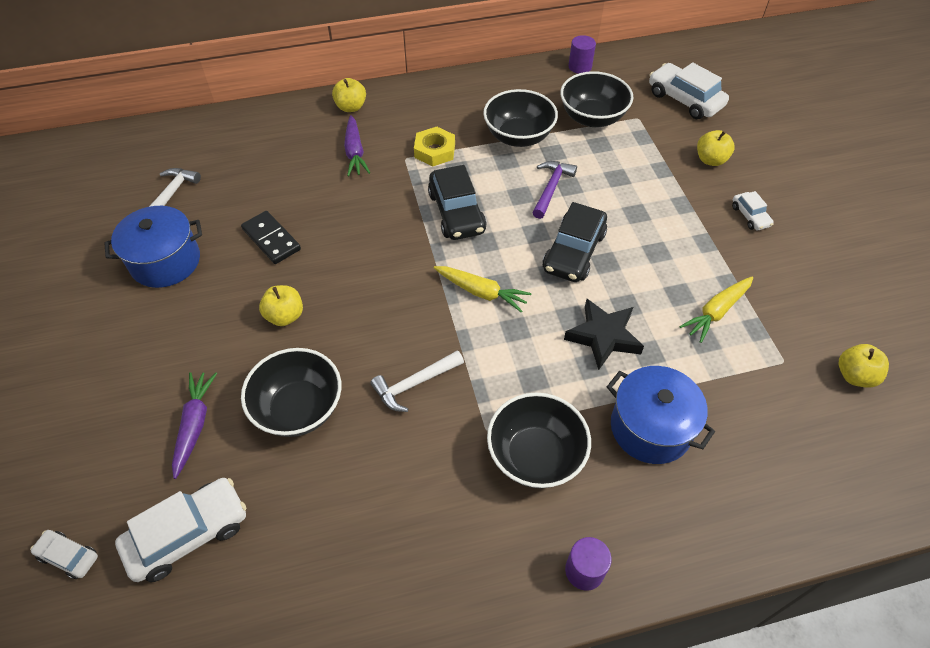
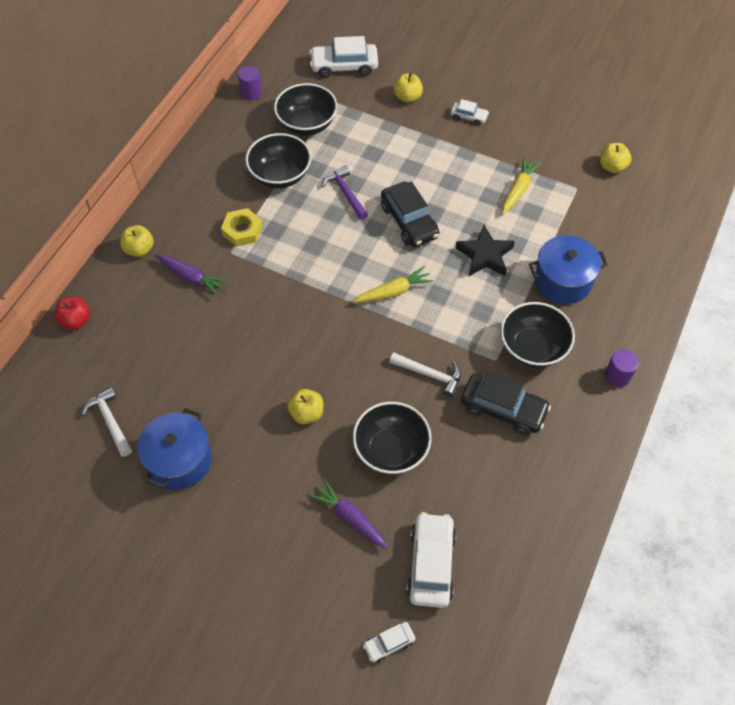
camera: 50 degrees left, 5 degrees up
black domino [241,211,301,264] -> none
white hammer [370,350,464,412] -> white hammer turned 75 degrees counterclockwise [390,352,461,397]
black car [428,165,487,240] -> black car moved to [461,372,551,435]
yellow carrot [679,276,753,343] -> yellow carrot turned 150 degrees counterclockwise [502,157,542,215]
none -> red apple [54,296,90,330]

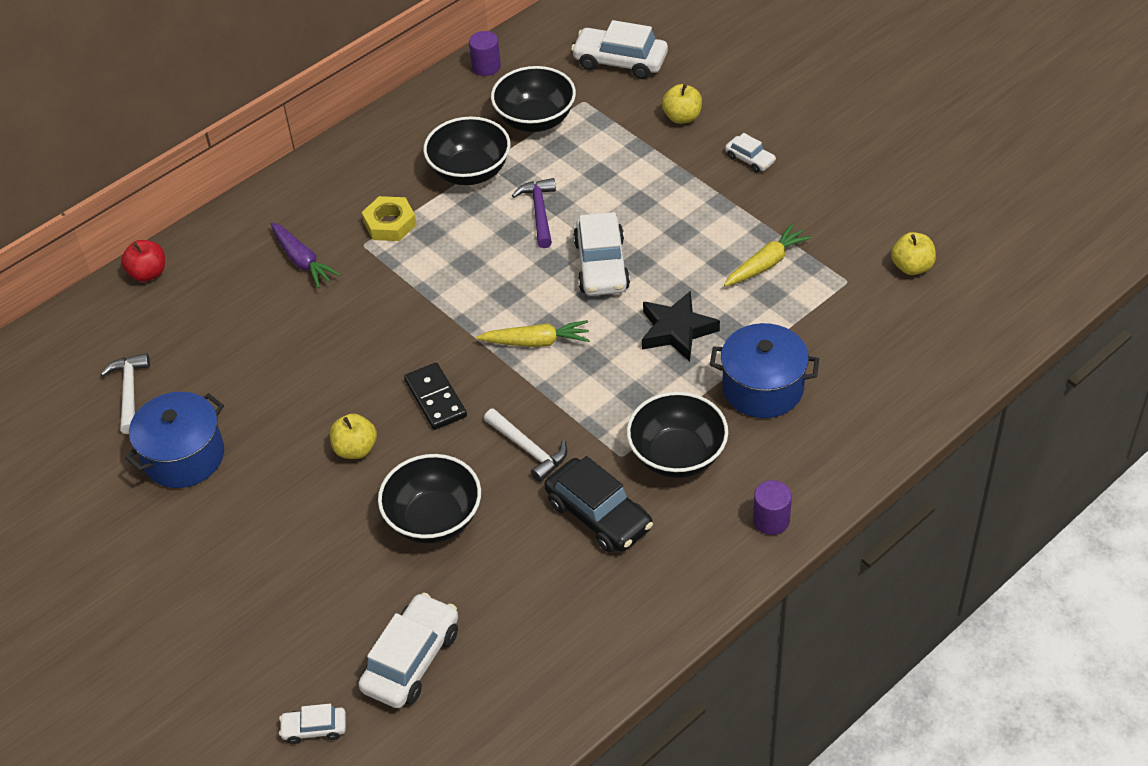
camera: 25 degrees right, 10 degrees down
yellow apple [120,225,154,257] -> none
purple carrot [309,479,389,549] -> none
black car [381,181,440,247] -> white car [573,212,630,296]
none -> black domino [404,363,467,430]

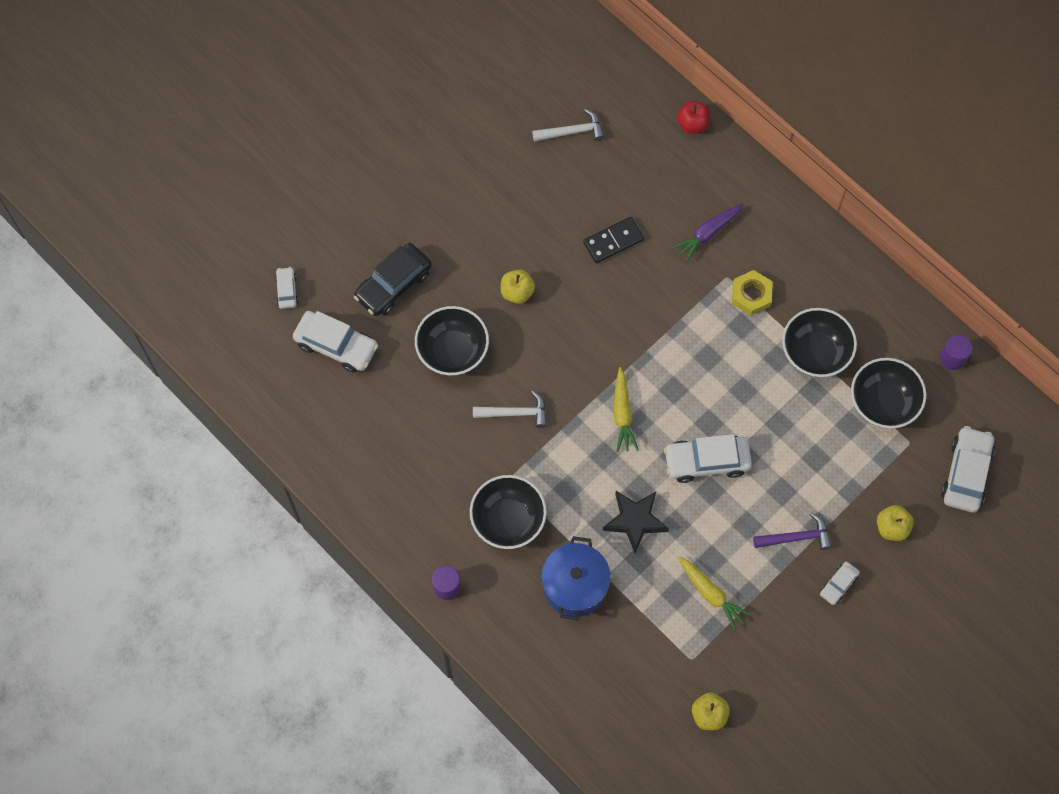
camera: 85 degrees right, 20 degrees up
blue pot [125,392,224,488] -> none
black domino [404,363,467,430] -> black domino moved to [583,217,644,263]
white hammer [484,408,567,482] -> white hammer turned 135 degrees counterclockwise [473,391,547,428]
purple hammer [512,178,556,248] -> purple hammer moved to [753,512,832,550]
black car [544,456,653,553] -> black car moved to [354,243,432,316]

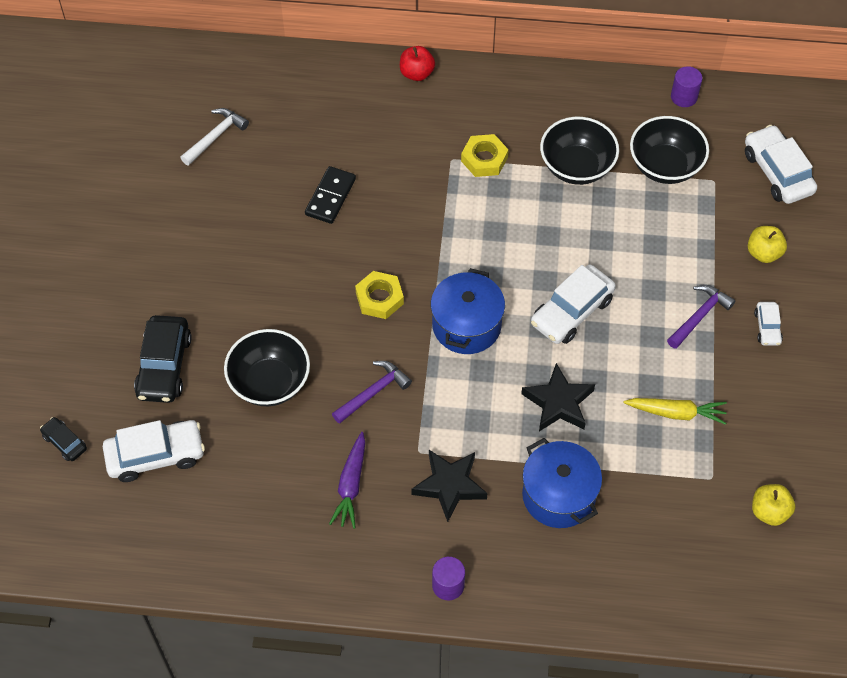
camera: 40 degrees left, 10 degrees down
white car [275,267,298,309] -> black car [40,417,87,461]
black bowl [470,475,547,549] -> black star [411,450,488,522]
white hammer [473,391,547,428] -> purple hammer [332,361,412,424]
yellow apple [501,270,535,304] -> none
yellow carrot [613,367,639,452] -> blue pot [431,268,505,354]
purple carrot [672,204,743,262] -> purple carrot moved to [329,432,365,528]
red apple [677,101,710,134] -> red apple moved to [400,46,435,81]
none -> yellow nut [355,271,404,319]

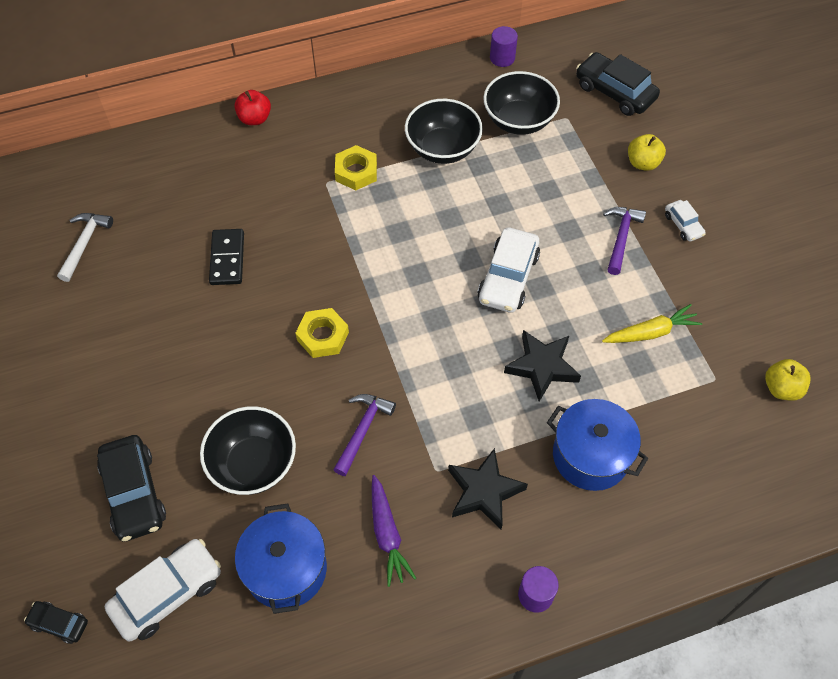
camera: 25 degrees left, 0 degrees up
blue pot [431,268,505,354] -> blue pot moved to [235,503,327,614]
white car [745,125,817,204] -> black car [576,52,660,116]

